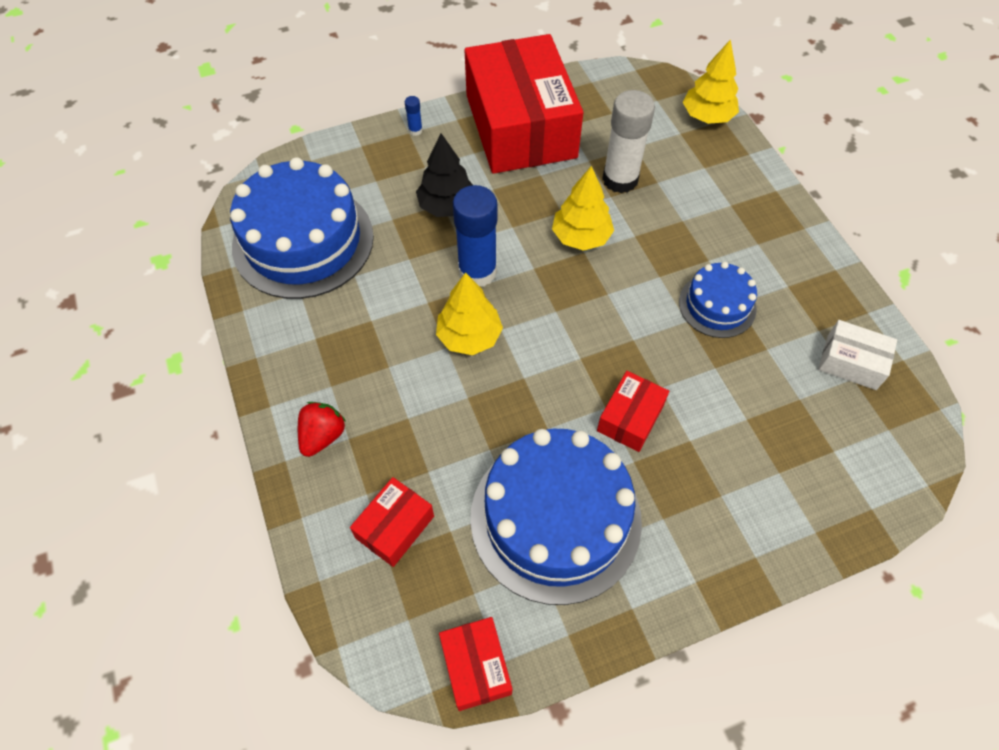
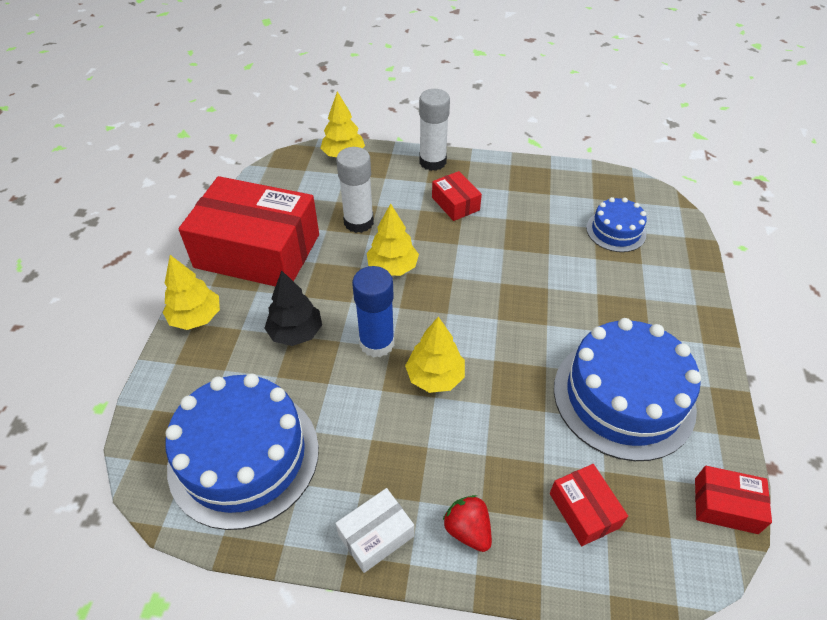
camera: 60 degrees left, 10 degrees down
blue glue stick [405,96,423,136] -> yellow tree [163,255,220,330]
red box [597,371,669,452] -> red box moved to [432,171,482,221]
blue cake [679,262,757,338] -> blue cake moved to [586,197,647,252]
white box [818,320,897,390] -> white box moved to [335,488,414,573]
none -> white glue stick [419,89,450,171]

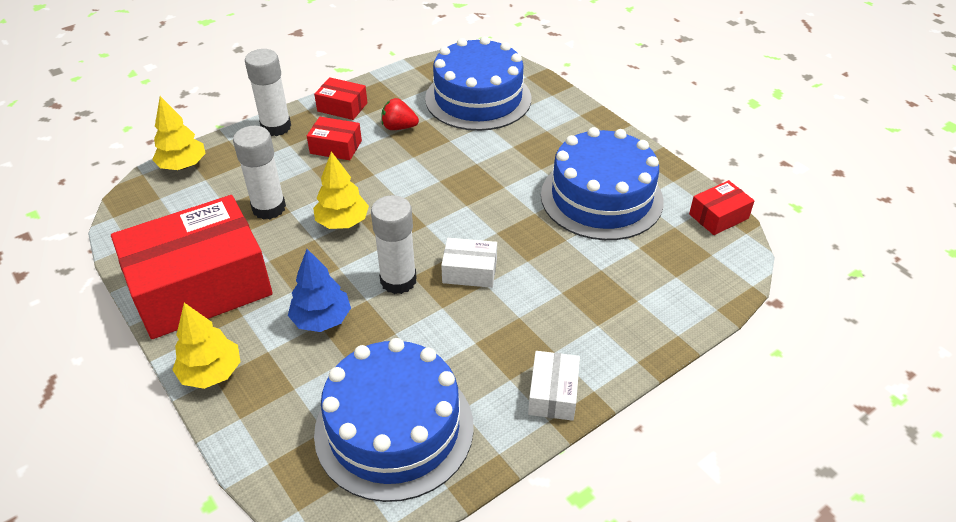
camera: 45 degrees left, 5 degrees down
black tree [265,270,322,346] -> blue tree [288,249,351,332]
blue glue stick [352,266,394,358] -> white glue stick [371,195,417,294]
yellow tree [405,317,465,393] -> white box [441,238,497,288]
red strawberry [443,495,492,552] -> red strawberry moved to [381,98,419,130]
red box [550,464,628,546] -> red box moved to [314,77,367,120]
blue cake [586,197,647,252] -> blue cake [425,36,531,131], size x1.92

